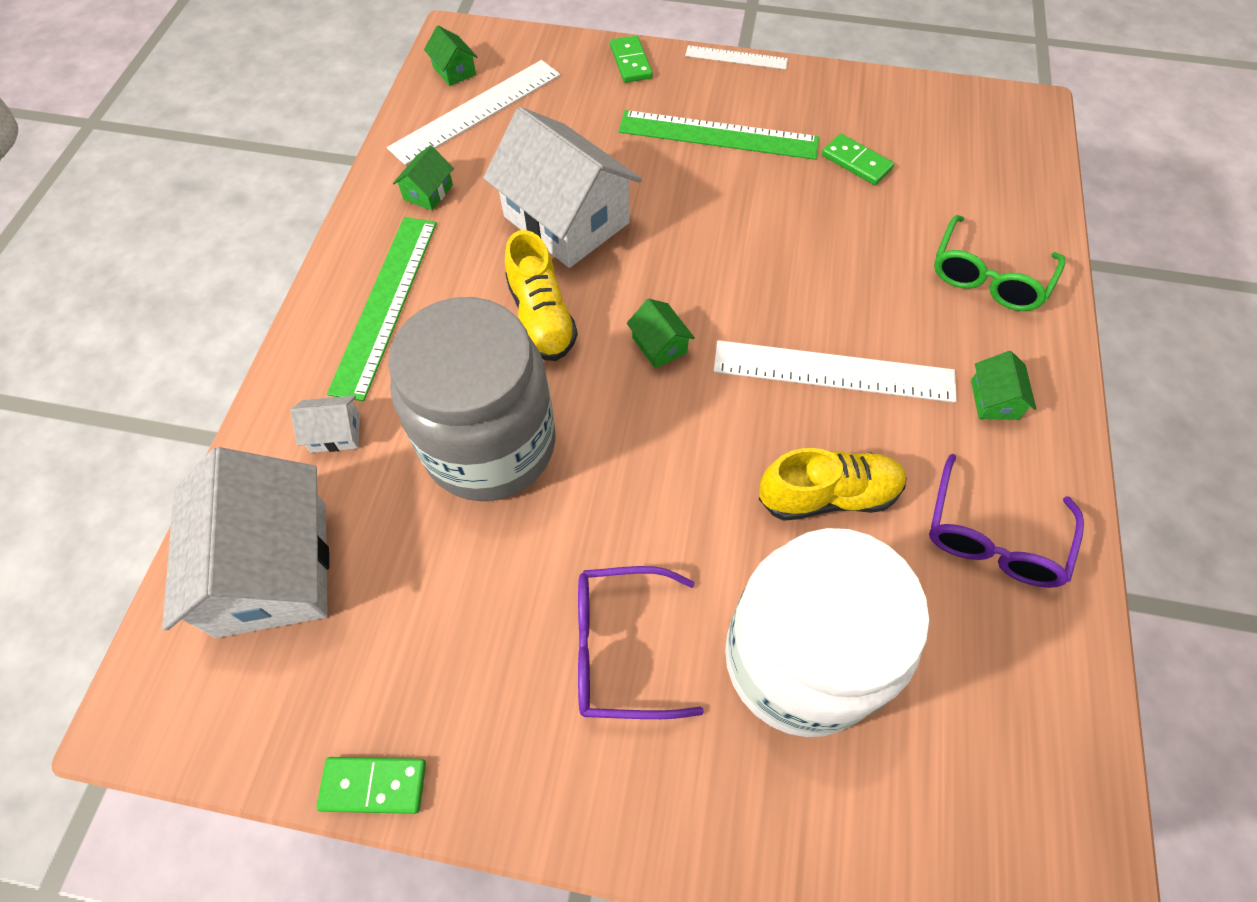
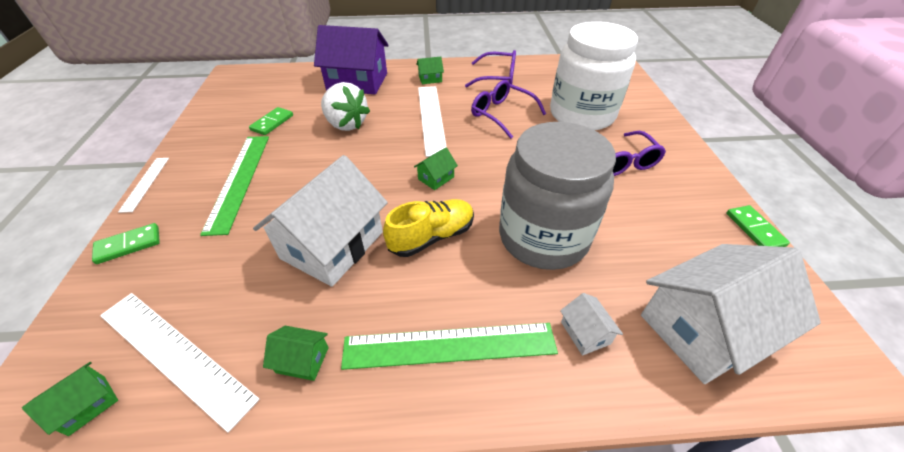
camera: 105 degrees left, 15 degrees down
yellow shoe [759,448,906,521] -> purple glasses [471,80,546,139]
green glasses [934,215,1065,311] -> purple house [314,25,389,94]
none -> white strawberry [321,82,370,131]

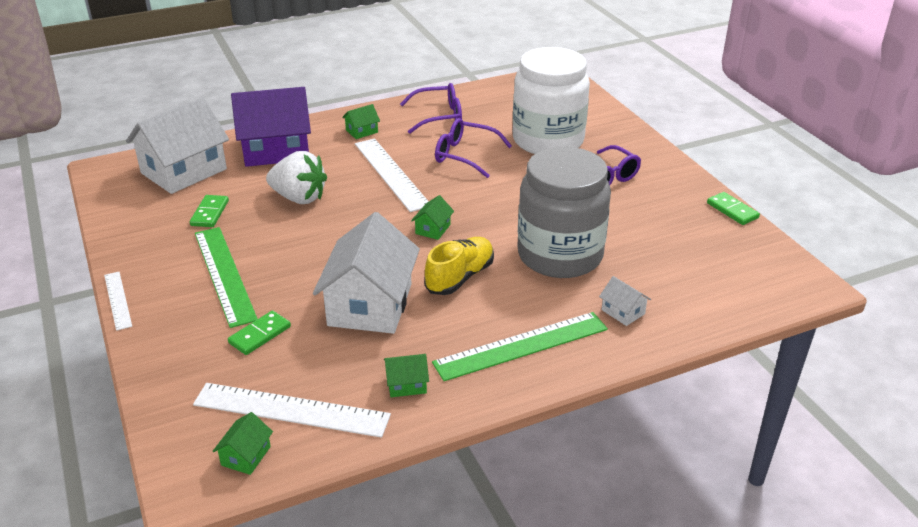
camera: 20 degrees left, 10 degrees down
green domino [92,223,160,264] -> green domino moved to [228,310,291,355]
white house [641,244,821,384] -> white house moved to [126,98,229,194]

